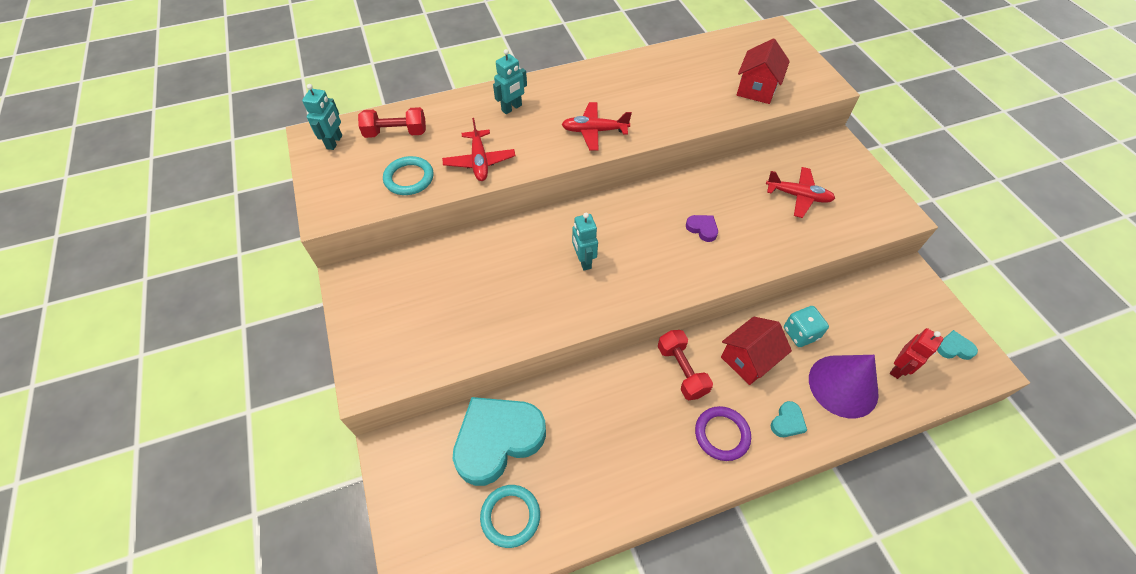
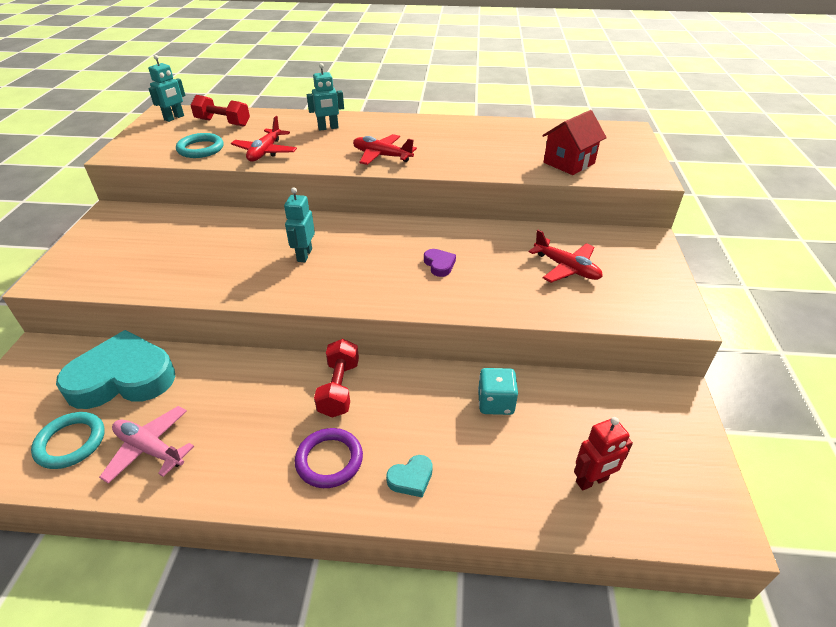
camera: 25 degrees right, 15 degrees down
red house [721,317,792,385] -> none
purple cone [809,355,879,418] -> none
turquoise heart [937,330,978,360] -> none
none -> pink plane [99,406,194,484]

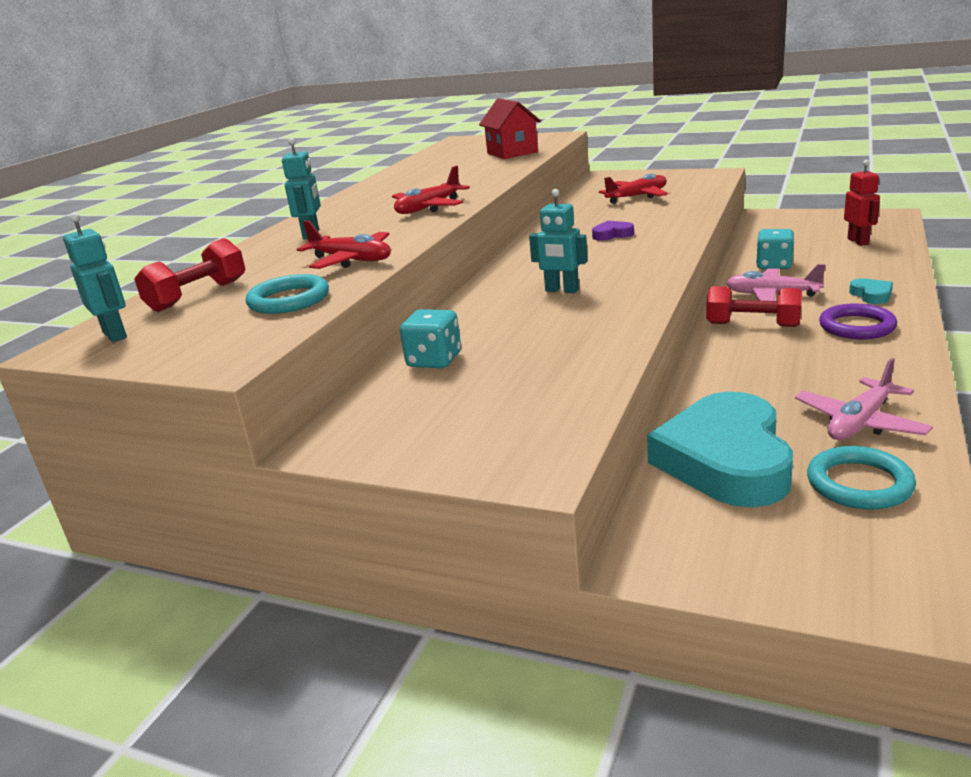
camera: 70 degrees left, 15 degrees down
none -> turquoise dice [400,309,461,368]
none -> pink plane [726,264,826,301]

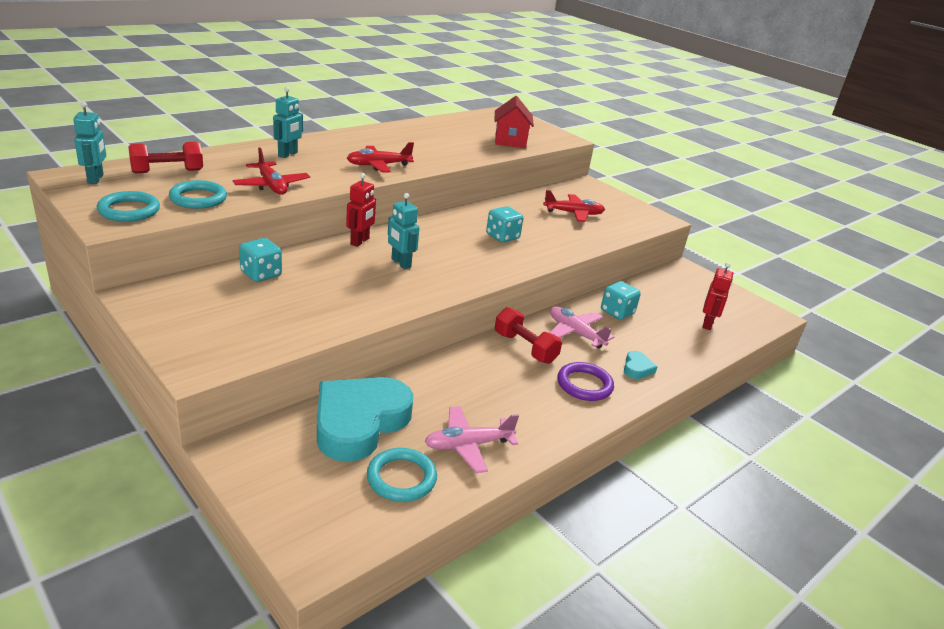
camera: 20 degrees right, 5 degrees up
purple heart [592,221,634,241] -> turquoise dice [486,206,523,242]
none -> turquoise ring [97,191,160,222]
none -> red robot [346,173,376,247]

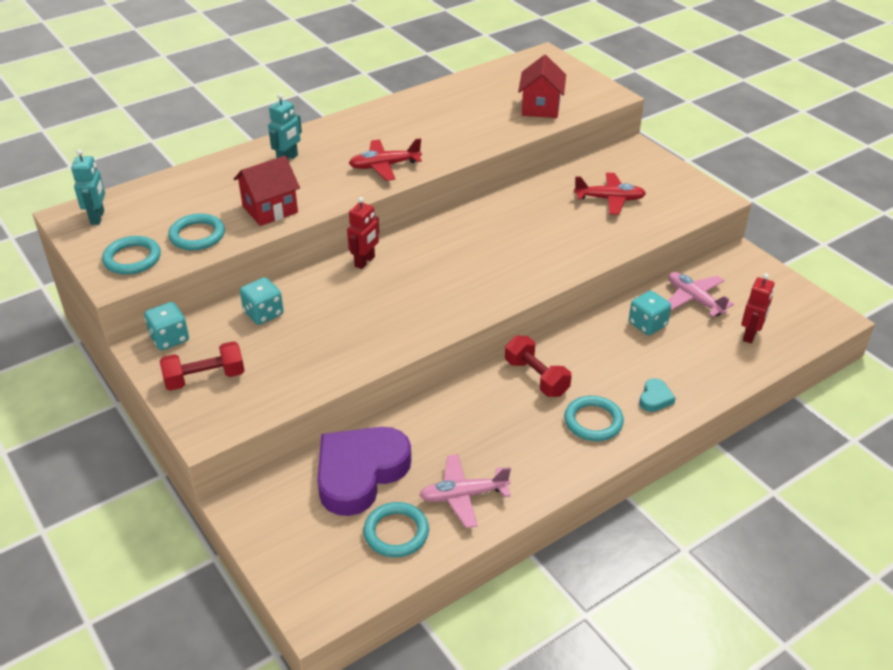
camera: 10 degrees right, 10 degrees up
red dumbbell [129,142,203,174] -> red dumbbell moved to [160,341,244,391]
red plane [233,147,310,195] -> red house [234,156,300,226]
turquoise heart [317,377,413,462] -> purple heart [317,427,411,516]
turquoise robot [388,193,419,269] -> none
turquoise dice [486,206,523,242] -> turquoise dice moved to [144,302,189,350]
pink plane [550,307,614,348] -> pink plane moved to [668,272,734,317]
purple ring [557,362,614,401] -> turquoise ring [564,396,624,441]

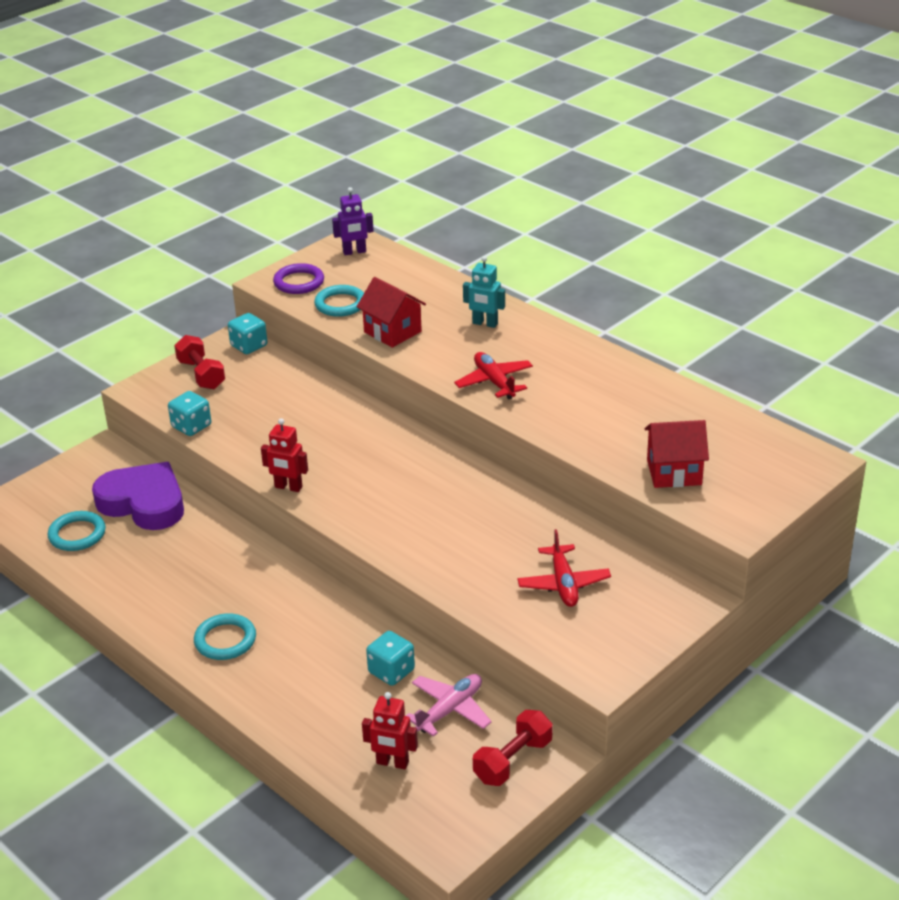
camera: 80 degrees right, 5 degrees down
turquoise robot [71,149,105,225] -> purple robot [332,187,374,255]
turquoise ring [102,236,161,275] -> purple ring [273,263,324,294]
turquoise dice [240,277,284,325] -> turquoise dice moved to [168,391,211,436]
red robot [347,197,379,269] -> red robot moved to [261,418,308,492]
pink plane [419,454,511,528] -> none
red dumbbell [505,336,572,397] -> red dumbbell moved to [473,710,553,786]
turquoise heart [639,378,676,412] -> none

